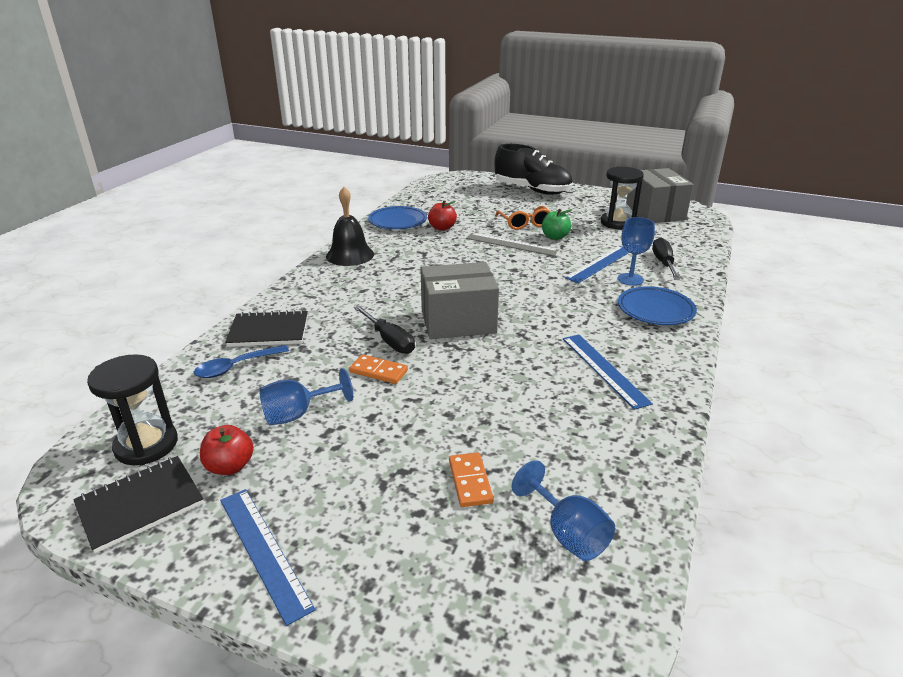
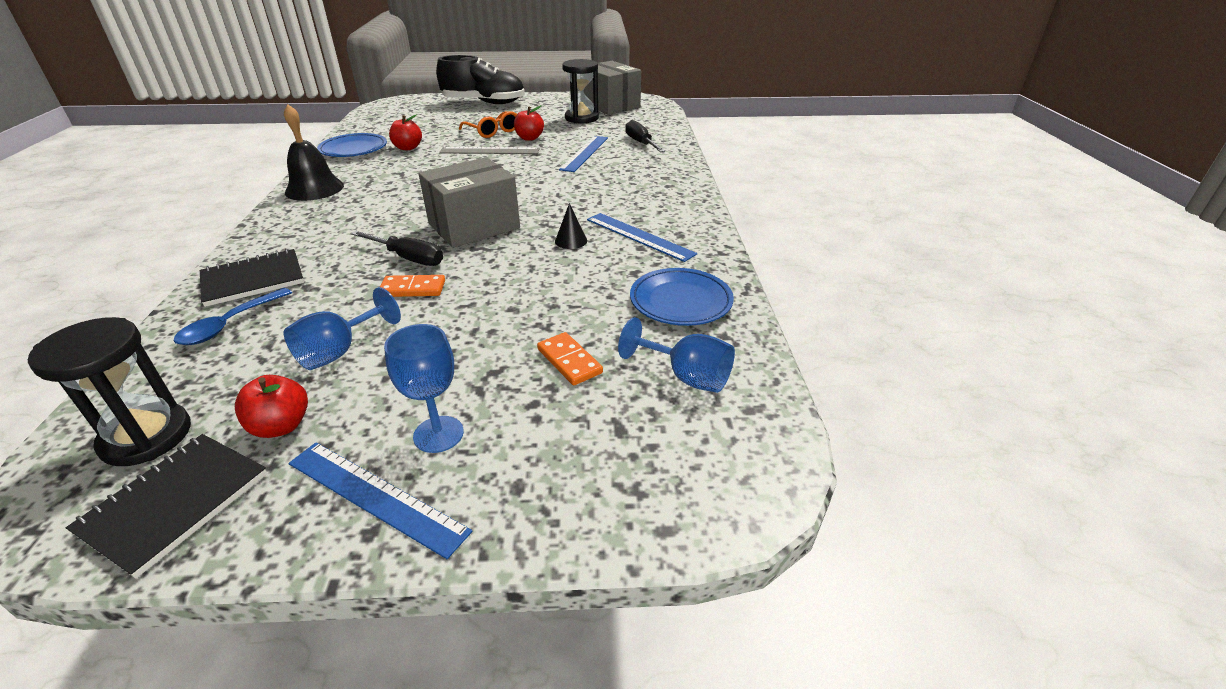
camera: 25 degrees left, 5 degrees up
green apple [542,209,572,240] -> red apple [514,105,544,141]
blue goblet [618,217,655,286] -> blue goblet moved to [384,324,464,453]
blue plate [618,286,697,325] -> blue plate moved to [630,268,734,326]
none -> black cone [555,203,587,249]

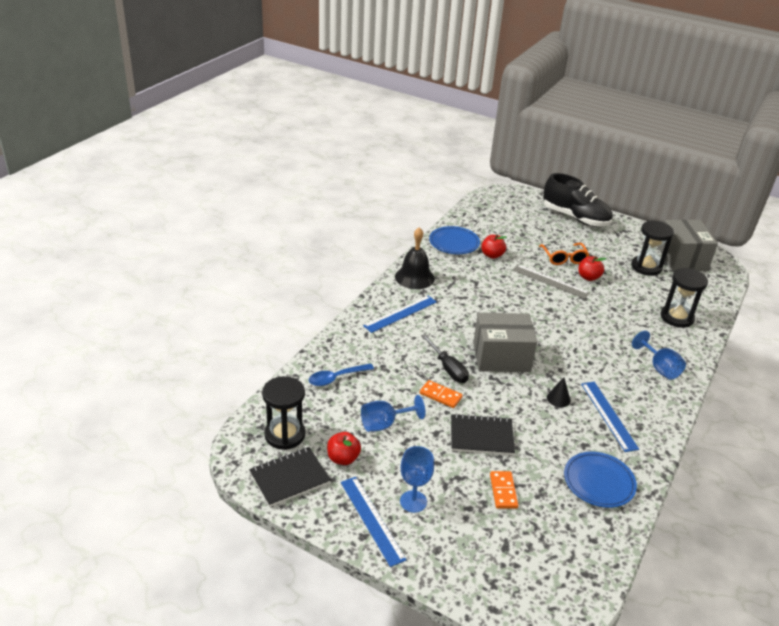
camera: 30 degrees right, 0 degrees up
black notebook [200,249,304,307] -> black notebook moved to [451,413,515,455]
blue ruler [559,136,608,172] -> blue ruler moved to [363,296,437,333]
blue goblet [618,317,735,393] -> blue goblet moved to [632,331,686,380]
black screwdriver [625,120,665,152] -> black hourglass [661,268,708,328]

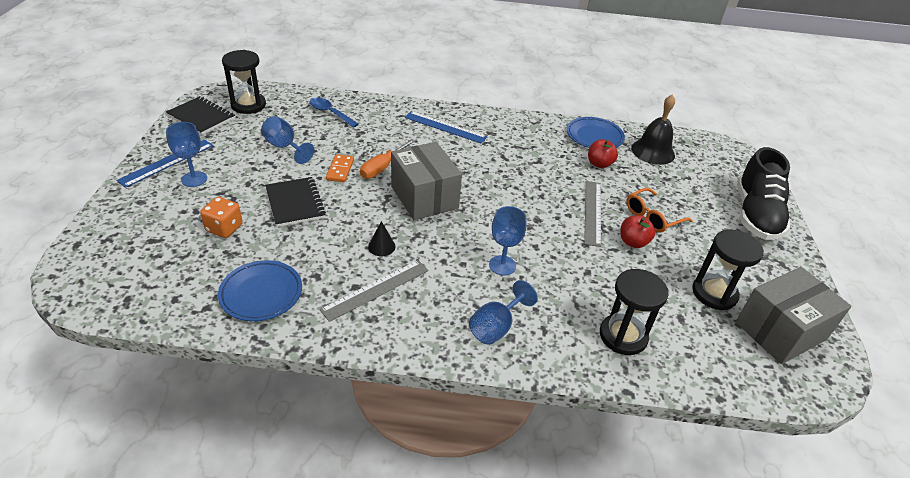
camera: 65 degrees right, 5 degrees up
red apple [327,432,361,465] -> none
black bell [395,227,435,289] -> black bell moved to [631,95,675,165]
black screwdriver [422,334,469,383] -> orange screwdriver [360,139,416,179]
orange domino [490,471,518,509] -> orange dice [200,197,243,238]
blue ruler [581,382,639,452] -> grey ruler [319,260,429,322]
none -> blue goblet [489,206,527,275]

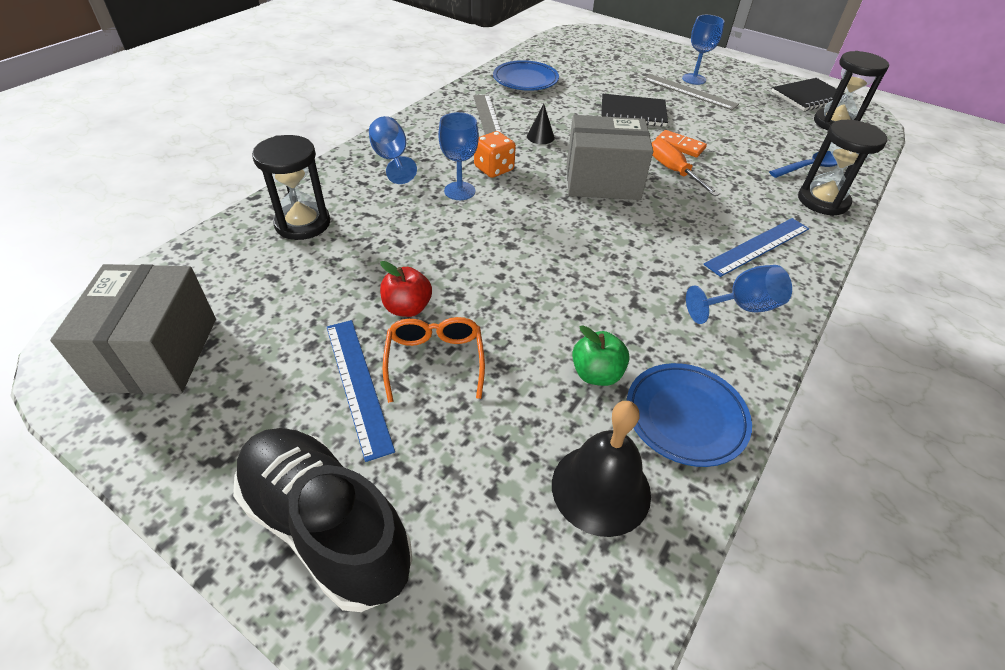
camera: 120 degrees right, 5 degrees up
blue ruler [116,139,213,188] -> blue ruler moved to [327,320,395,462]
orange dice [200,197,243,238] -> orange dice moved to [474,131,516,178]
blue goblet [261,116,314,164] -> blue goblet moved to [686,265,792,324]
grey ruler [584,181,601,247] -> grey ruler moved to [642,74,739,110]
red apple [588,139,618,168] -> green apple [572,325,630,386]
black hourglass [692,230,764,310] -> black hourglass moved to [798,120,887,216]

